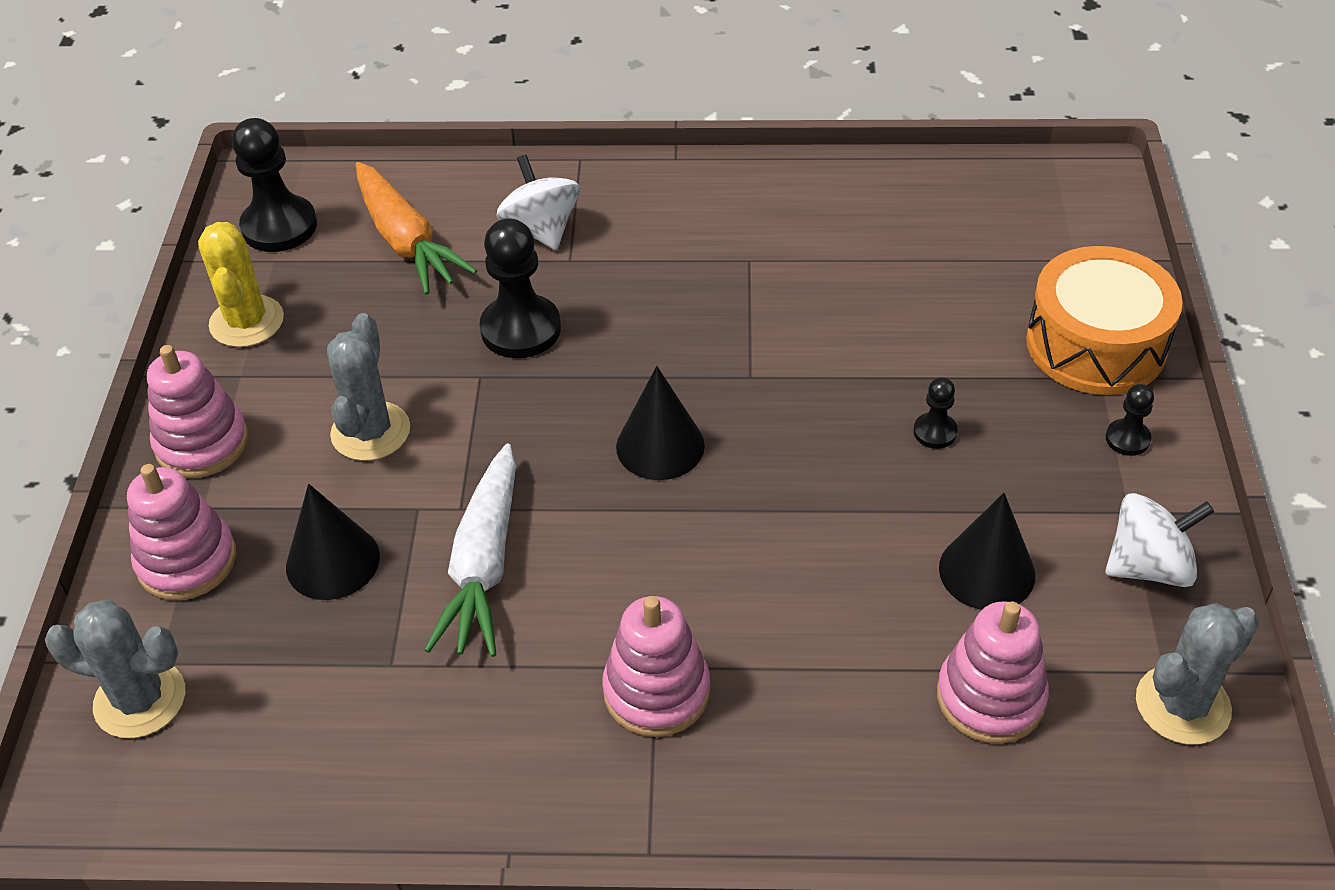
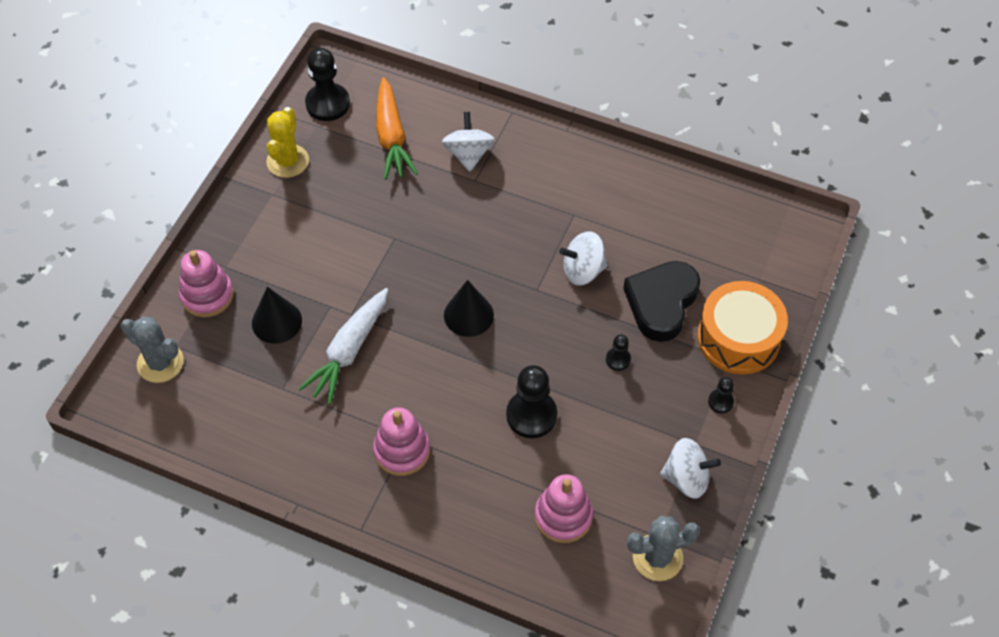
camera: 20 degrees right, 10 degrees up
pink stacking toy [147,345,248,478] -> none
grey cactus [327,313,410,461] -> none
black pawn [480,218,561,358] -> black pawn moved to [506,365,557,438]
black cone [939,493,1035,610] -> none
none -> white spinning top [559,231,608,285]
none -> black heart [623,261,700,342]

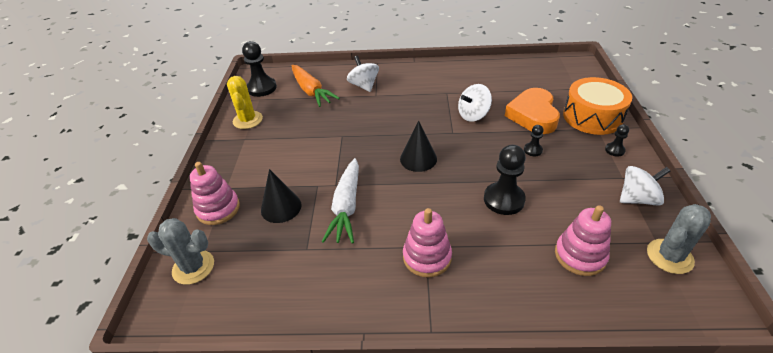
camera: 20 degrees left, 15 degrees down
black heart [623,261,700,342] -> orange heart [505,88,560,134]

